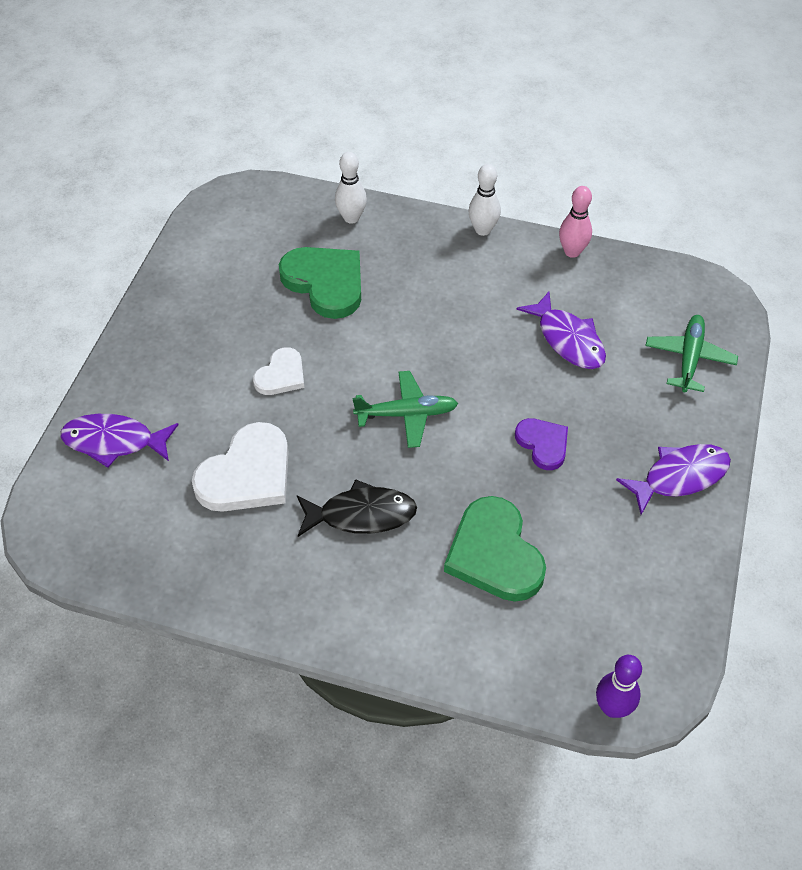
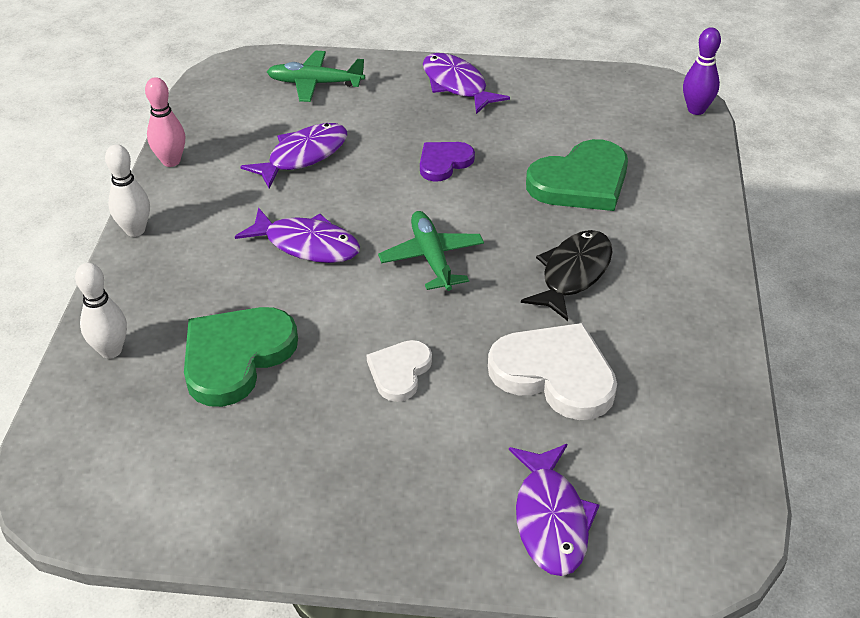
camera: 100 degrees left, 10 degrees down
white heart [253,347,304,395] -> white heart turned 90 degrees counterclockwise [366,340,432,402]
black fish [297,479,417,537] -> black fish turned 45 degrees clockwise [521,230,613,321]
none -> purple fish [235,207,360,263]

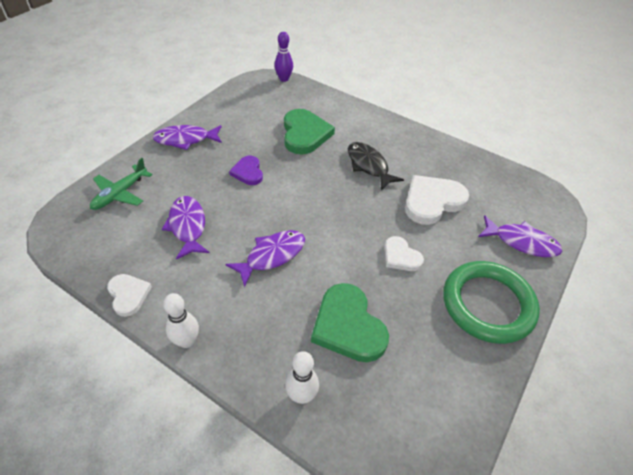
camera: 65 degrees left, 5 degrees up
pink bowling pin [145,77,185,167] -> white heart [107,274,152,317]
green plane [378,211,484,291] -> none
none -> green ring [443,261,540,344]

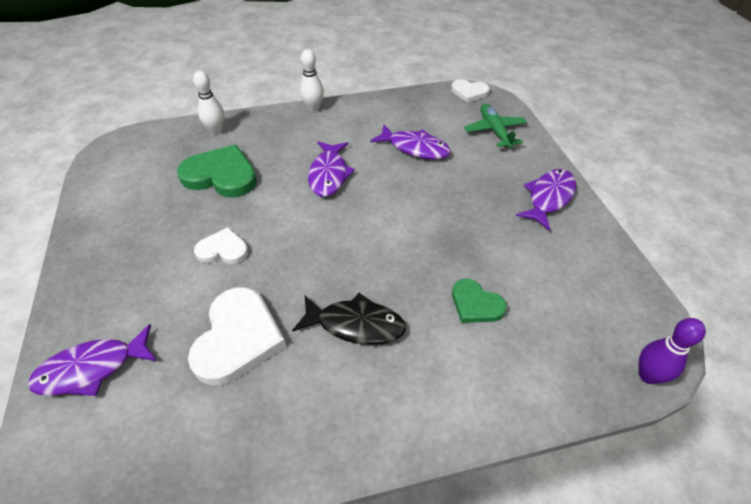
camera: 135 degrees right, 0 degrees up
white heart [107,274,152,317] -> white heart moved to [451,80,490,102]
purple heart [229,156,263,185] -> none
green heart [284,109,335,154] -> green heart [452,279,507,323], size x0.58
green ring [443,261,540,344] -> none

